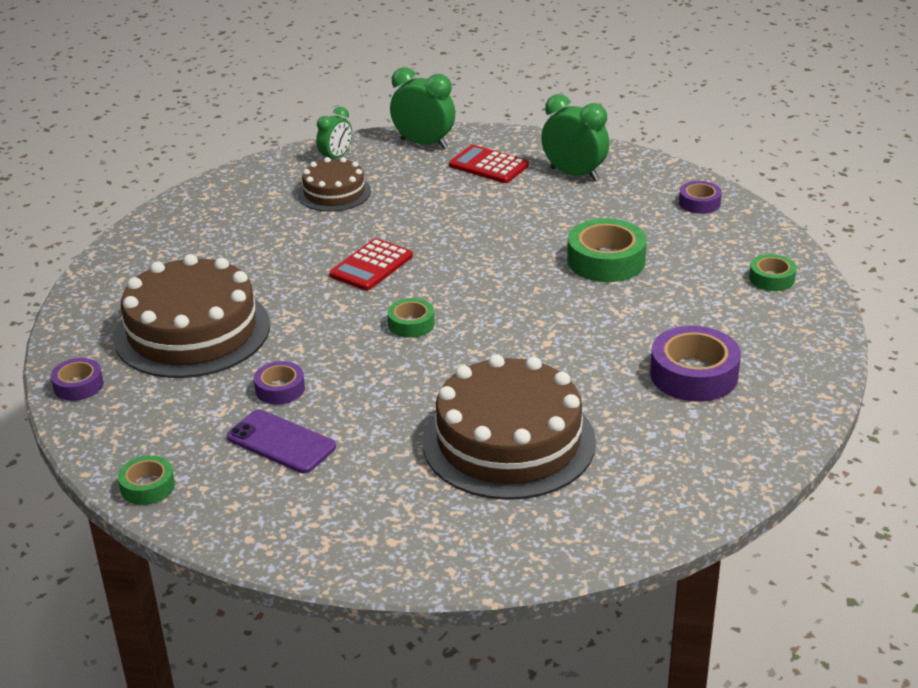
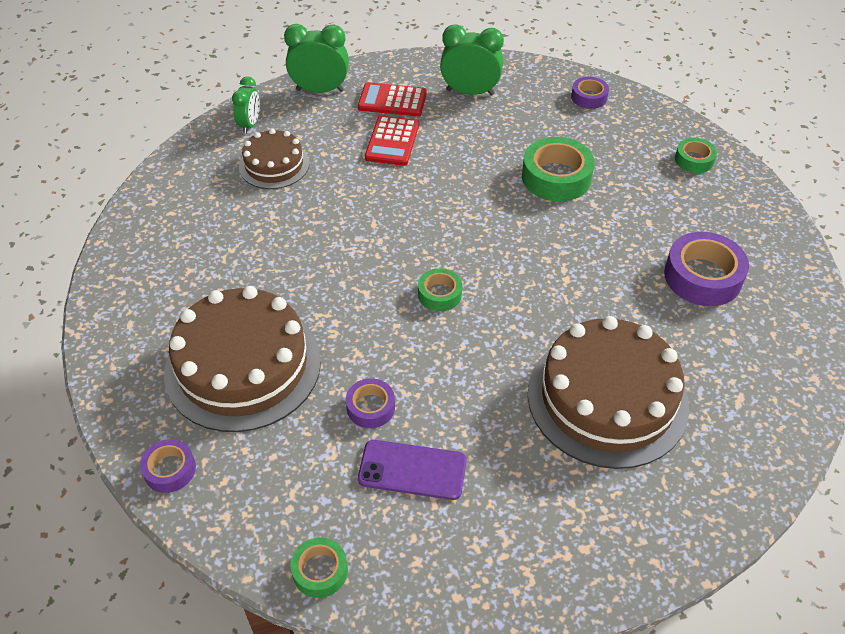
camera: 25 degrees left, 15 degrees up
red calculator [329,238,413,291] -> red calculator moved to [365,115,419,166]

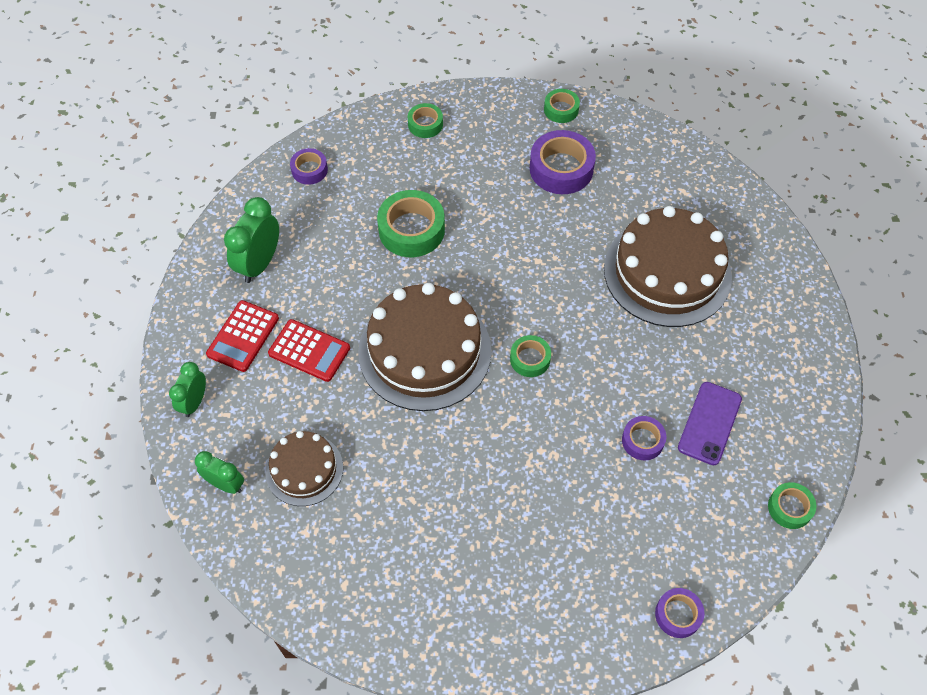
camera: 75 degrees left, 10 degrees up
brown cake [164,286,321,432] -> brown cake moved to [358,283,492,411]
green clock [284,24,349,93] -> green clock [169,362,206,417], size x0.63
none -> green tape [544,89,580,123]

